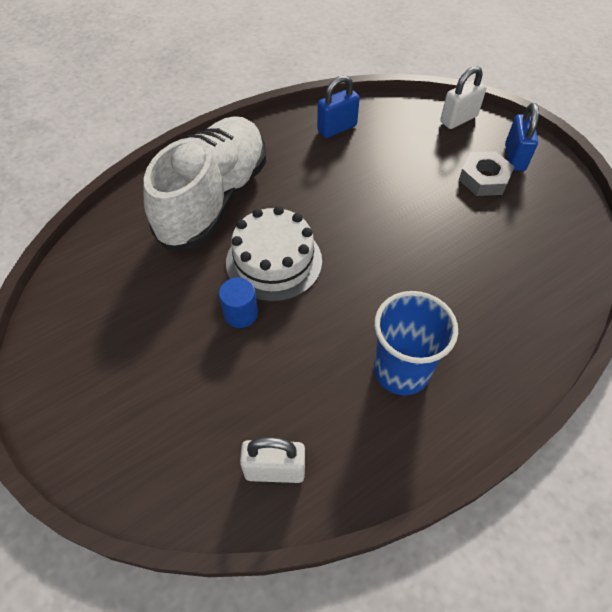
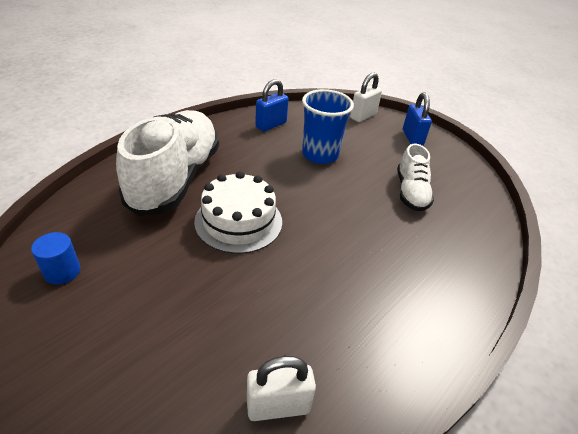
camera: 15 degrees left, 15 degrees down
blue cylinder [219,277,258,328] -> blue cylinder moved to [31,232,80,285]
blue cup [374,291,458,395] -> blue cup moved to [302,89,354,164]
grey nut [459,151,514,196] -> none
none -> white shoe [397,144,434,211]

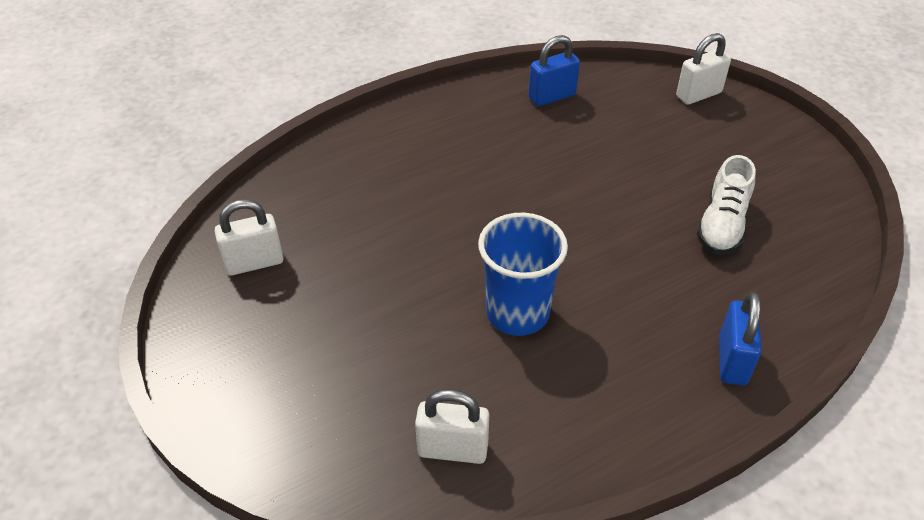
camera: 20 degrees right, 5 degrees up
blue cylinder [31,232,80,285] -> white padlock [214,199,284,276]
white shoe [116,110,219,216] -> none
white cake [194,171,282,254] -> none
blue cup [302,89,354,164] -> blue cup moved to [478,213,568,336]
blue padlock [403,93,432,146] -> blue padlock moved to [719,291,762,386]

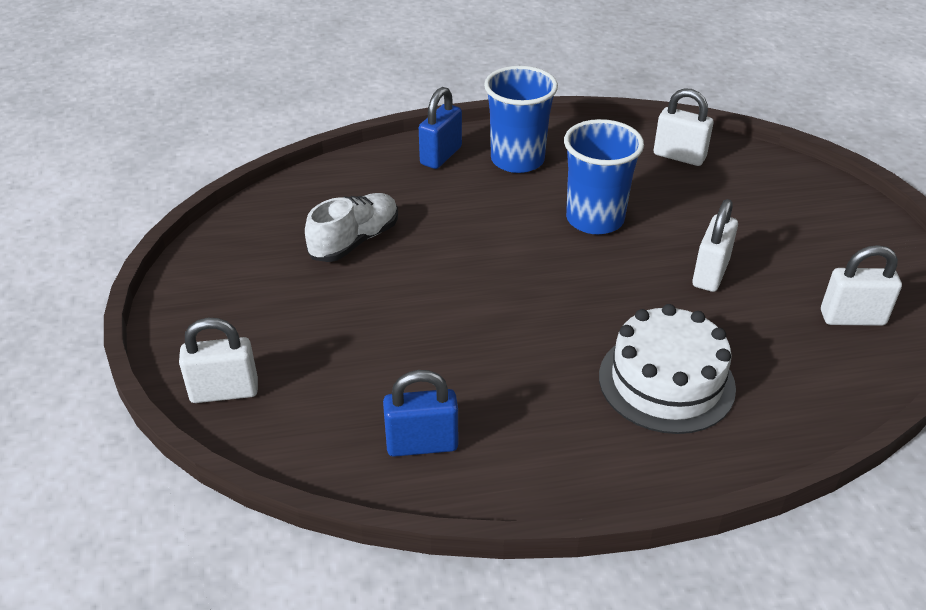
camera: 160 degrees left, 5 degrees down
none -> blue cup [484,66,558,173]
none -> white cake [599,304,736,434]
none -> white padlock [692,199,738,292]

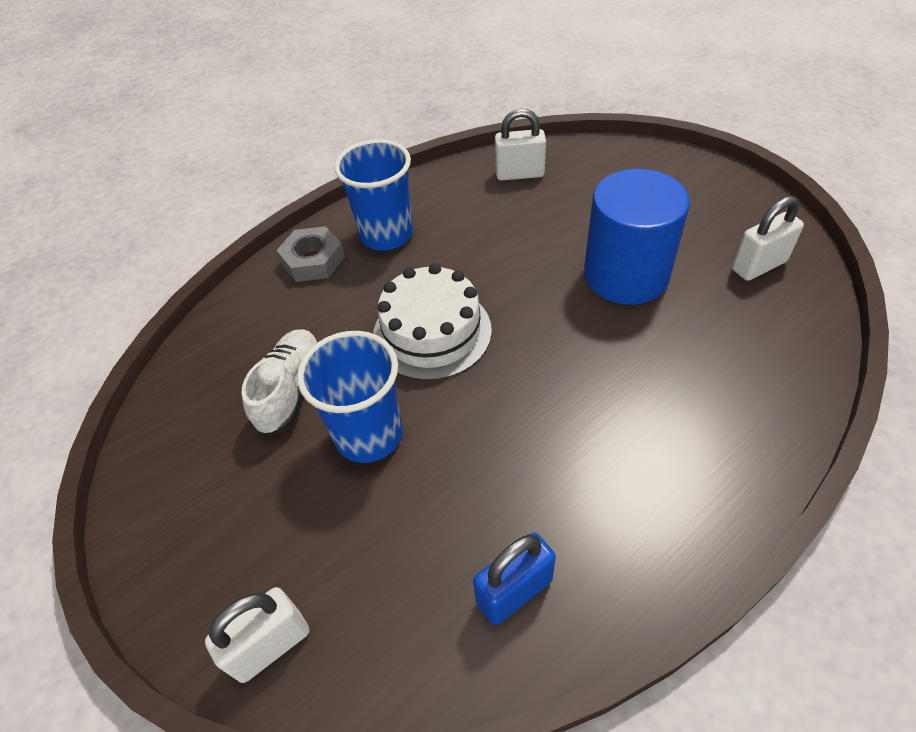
camera: 25 degrees left, 10 degrees up
blue padlock [419,87,462,169] -> grey nut [276,226,345,282]
blue cup [564,119,644,234] -> blue cup moved to [297,331,403,463]
white cake [599,304,736,434] -> white cake moved to [373,263,492,381]
white padlock [692,199,738,292] -> blue cylinder [584,169,690,305]

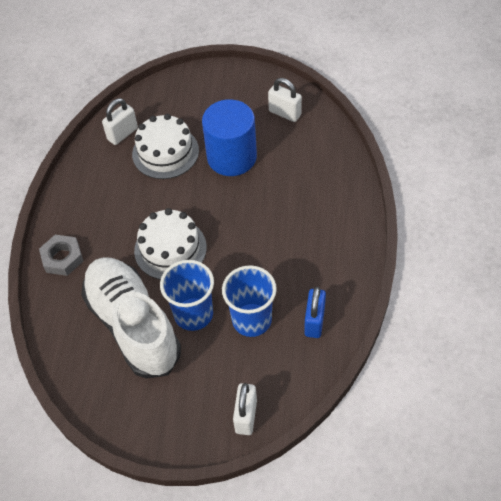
camera: 45 degrees left, 5 degrees up
white shoe [241,329,319,436] -> white shoe [81,257,181,378], size x1.95
blue cup [334,139,413,251] -> blue cup moved to [222,265,277,337]
white padlock [732,196,804,281] -> white padlock turned 75 degrees counterclockwise [268,78,302,122]
none -> white cake [132,114,199,179]

